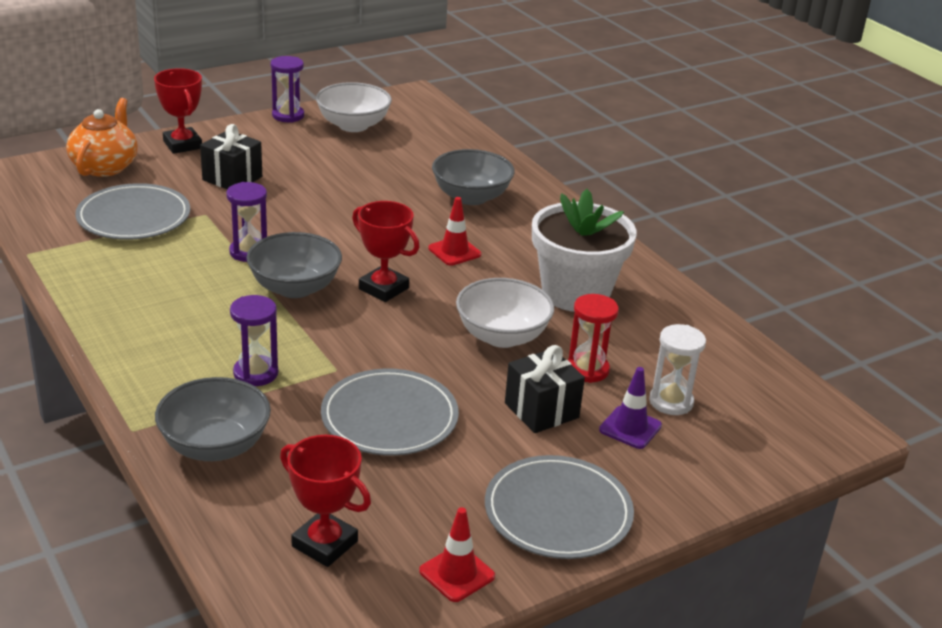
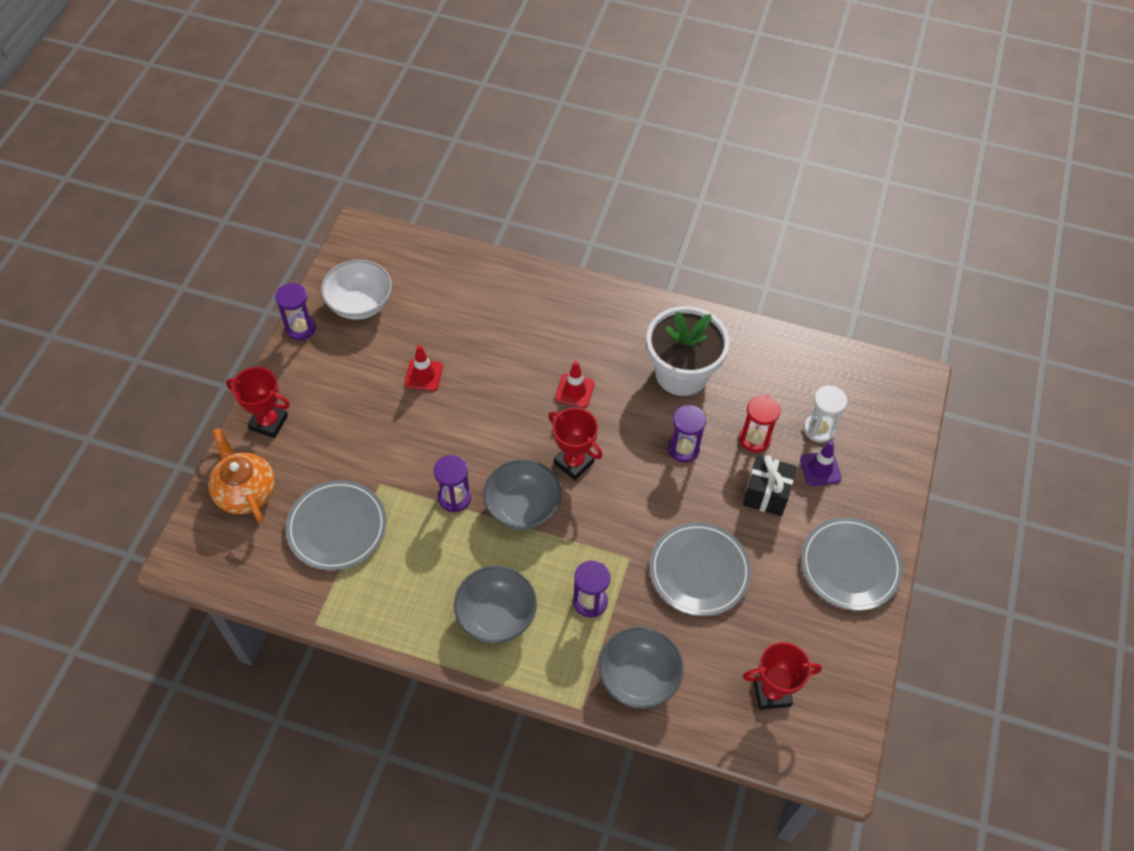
camera: 40 degrees left, 25 degrees up
black gift [200,124,262,189] -> none
red trophy [352,201,420,302] -> red trophy turned 45 degrees clockwise [548,408,603,480]
red traffic cone [419,507,495,602] -> red traffic cone moved to [404,345,443,391]
grey bowl [432,149,515,205] -> grey bowl moved to [454,566,537,643]
white bowl [456,278,554,348] -> purple hourglass [668,405,706,462]

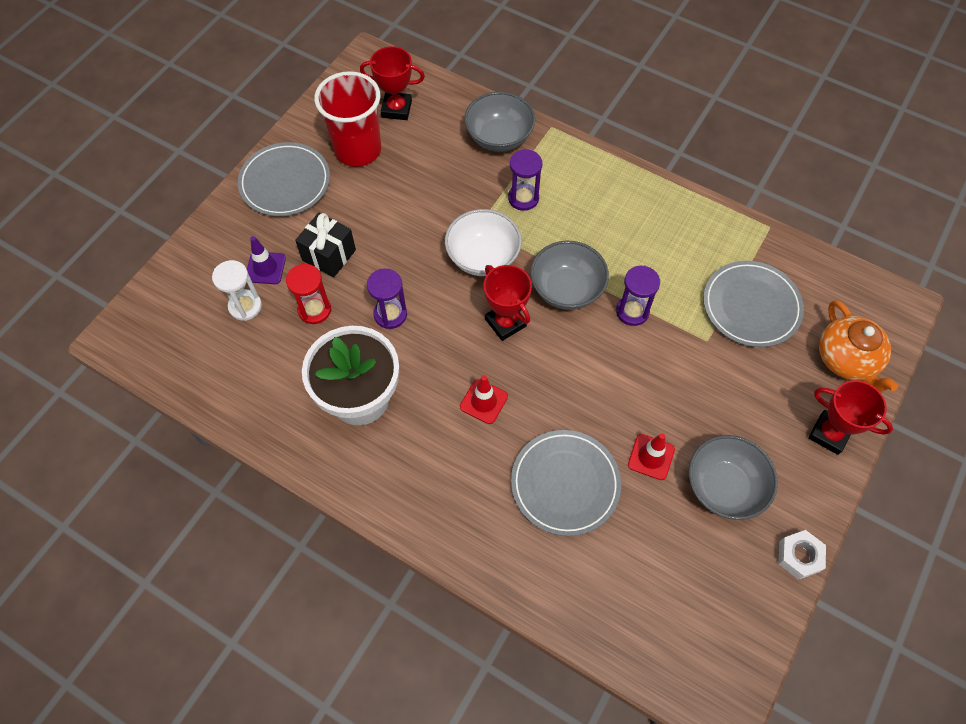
camera: 165 degrees left, 5 degrees up
purple hourglass [275,283,316,340] -> white nut [778,530,826,580]
white bowl [321,260,392,320] -> white bowl moved to [445,209,522,276]
grey bowl [454,566,537,643] -> grey bowl moved to [689,435,778,520]
grey plate [650,522,751,616] -> grey plate moved to [511,430,621,536]
none -> red cup [314,71,381,167]

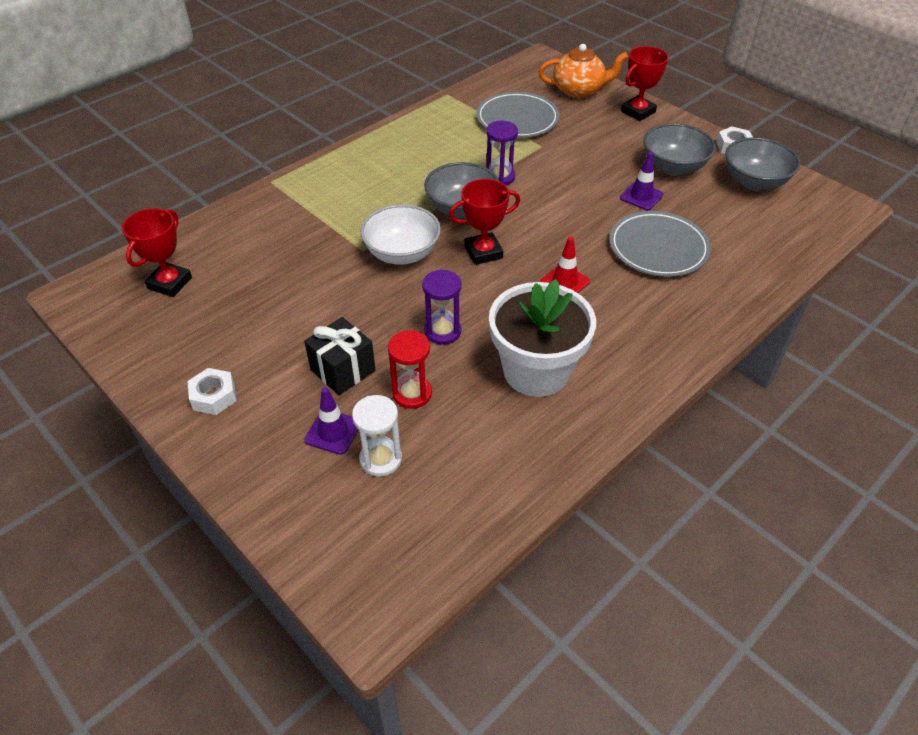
camera: 75 degrees left, 15 degrees down
grey plate [238,142,330,216] -> white nut [187,368,237,415]
red cup [314,71,381,167] -> none
grey bowl [464,92,535,152] -> grey bowl moved to [725,137,800,191]
purple hourglass [508,149,542,211] -> none
red traffic cone [628,433,675,480] -> purple traffic cone [620,152,663,210]

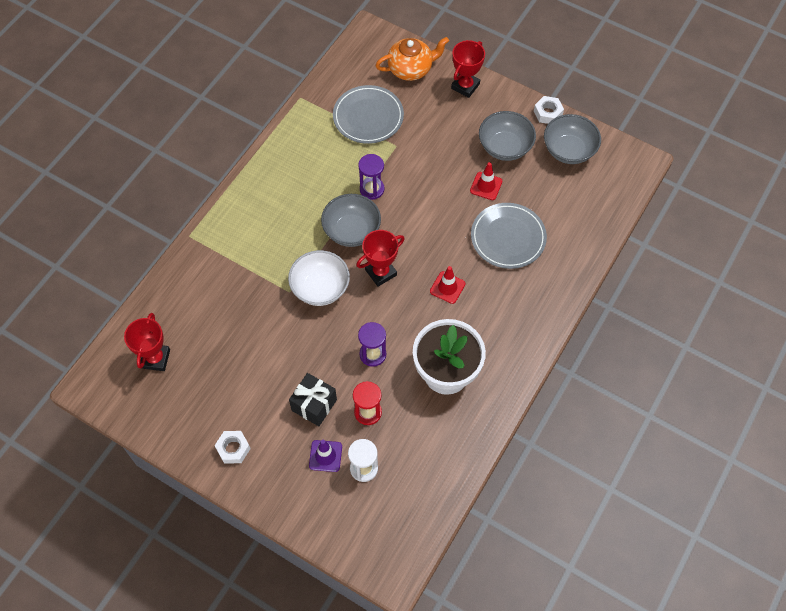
camera: 15 degrees left, 15 degrees up
purple traffic cone [620,152,663,210] -> red traffic cone [470,162,502,200]

